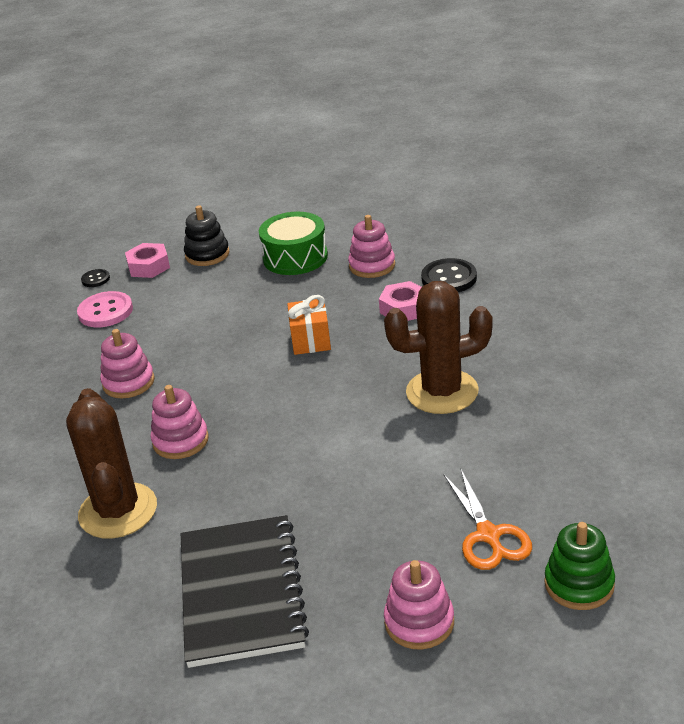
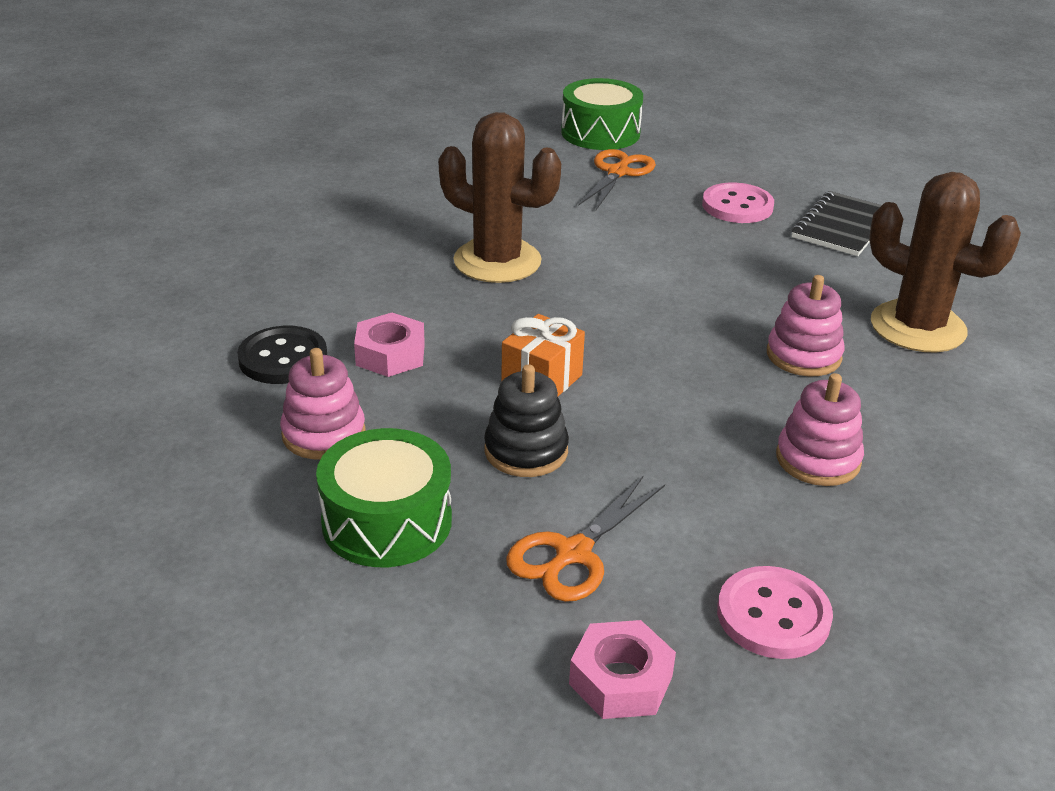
camera: 145 degrees left, 0 degrees up
brown cactus [66,388,157,539] -> brown cactus turned 75 degrees counterclockwise [869,172,1021,352]
black button [81,269,110,287] -> none
black notebook [181,515,309,668] -> black notebook [792,191,882,256], size x0.65
black stacking toy [184,205,230,266] -> black stacking toy moved to [484,364,569,477]
pink stacking toy [384,560,454,650] -> none
green stacking toy [544,522,615,610] -> green drum [561,78,643,150]
none -> orange scissors [506,475,665,602]
none -> pink button [702,182,774,223]

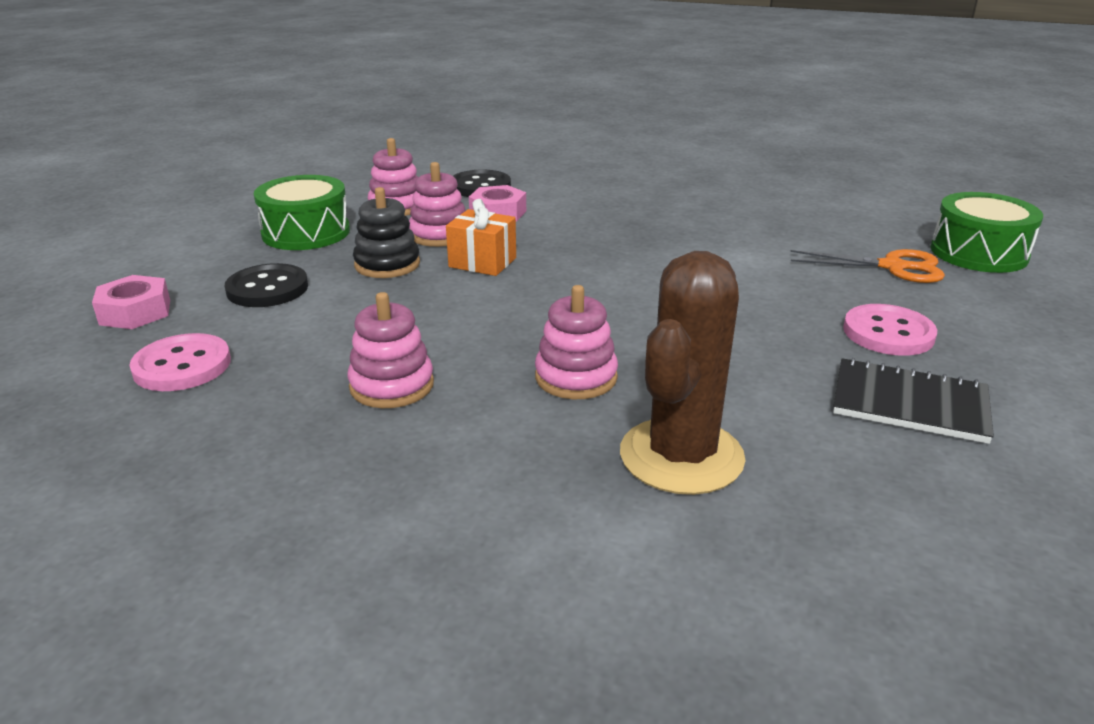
camera: 80 degrees right, 5 degrees down
brown cactus [438,112,561,283] -> none
orange scissors [506,475,665,602] -> black button [225,263,308,307]
none -> pink stacking toy [409,162,466,247]

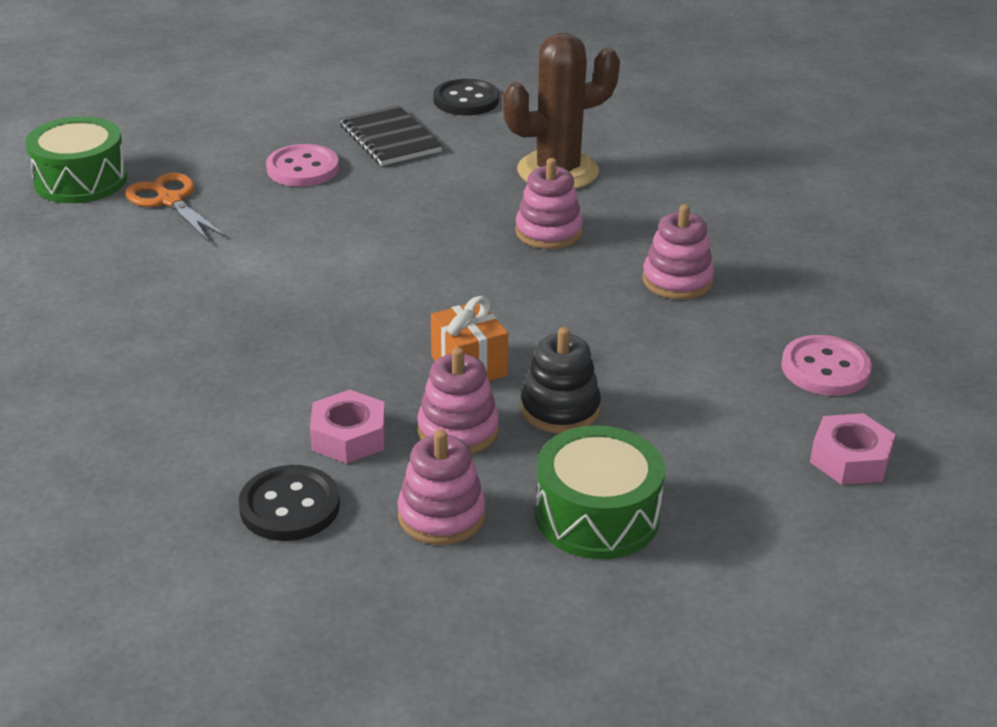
camera: 140 degrees left, 5 degrees up
black button [225,263,308,307] -> black button moved to [433,79,499,115]

